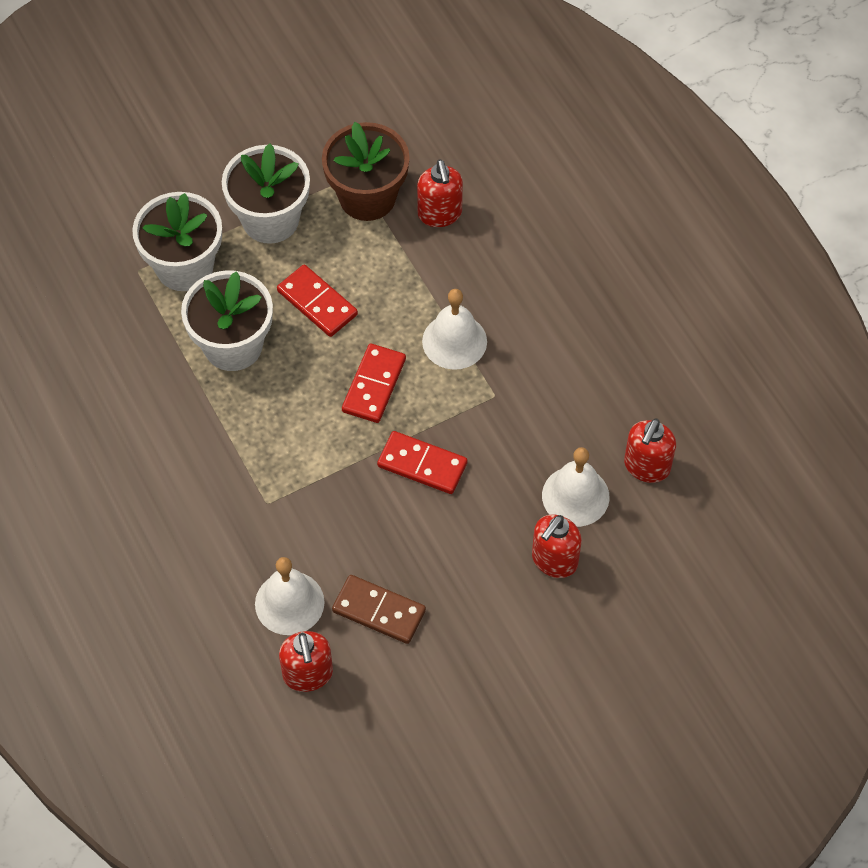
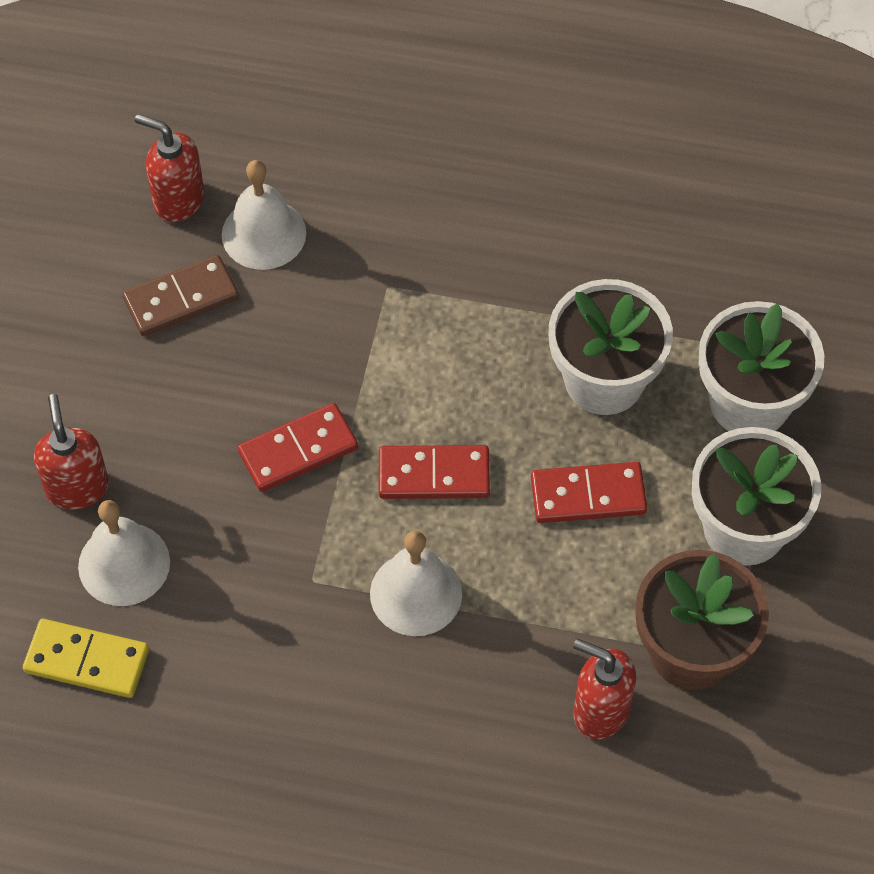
camera: 130 degrees right, 0 degrees up
red domino [342,344,406,423] -> red domino turned 60 degrees counterclockwise [379,445,490,499]
red soap dispenser [624,419,676,483] -> yellow domino [23,619,149,698]

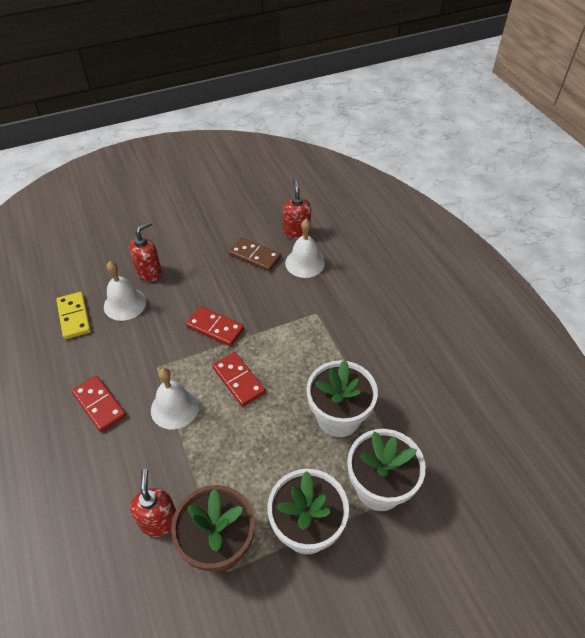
camera: 55 degrees right, 10 degrees down
red domino [531,462,647,523] -> red domino moved to [72,375,126,432]

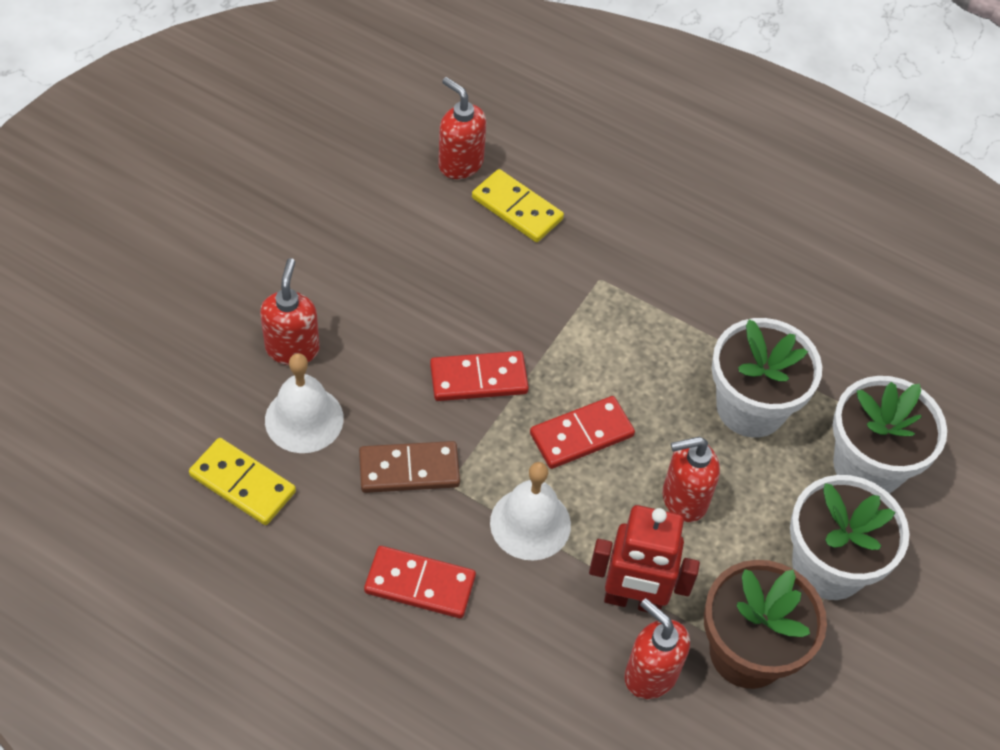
camera: 40 degrees left, 5 degrees up
red domino [212,352,266,407] -> red domino turned 45 degrees counterclockwise [530,396,635,469]
brown domino [229,237,281,271] -> brown domino moved to [359,441,460,493]
white bell [285,219,325,278] -> yellow domino [472,169,564,242]
none -> red robot [589,505,700,612]
none -> red soap dispenser [663,437,720,522]

